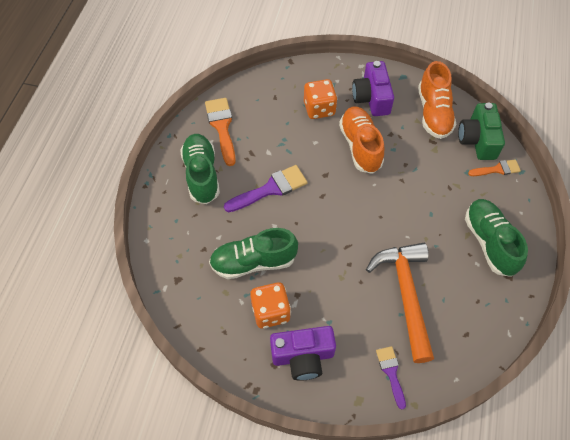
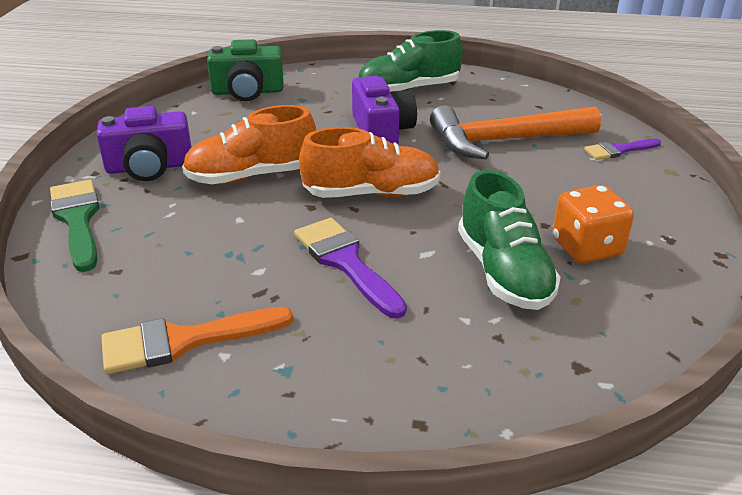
camera: 95 degrees left, 25 degrees down
green shoe [180,134,220,204] -> none
purple camera [270,326,336,381] -> purple camera moved to [352,76,417,144]
orange dice [304,79,337,119] -> none
orange shoe [418,61,456,139] -> orange shoe moved to [299,127,441,198]
orange brush [468,159,521,176] -> none
none -> green brush [50,180,99,272]

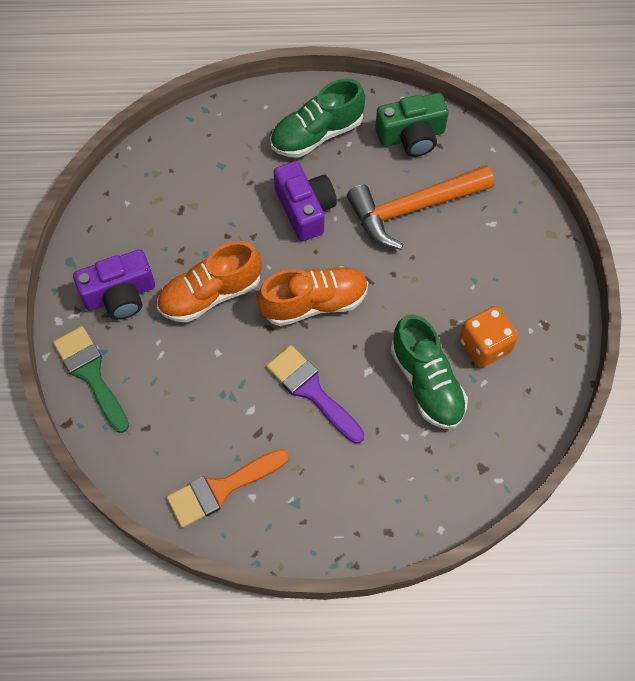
camera: 10 degrees left, 30 degrees up
green camera [207,39,283,101] -> green camera moved to [375,93,449,157]
purple brush [584,139,661,160] -> none

